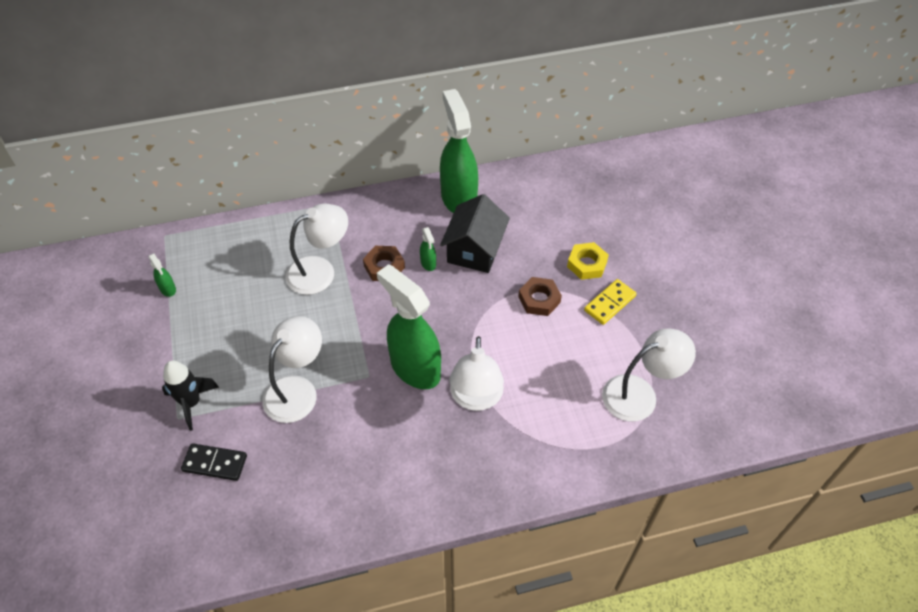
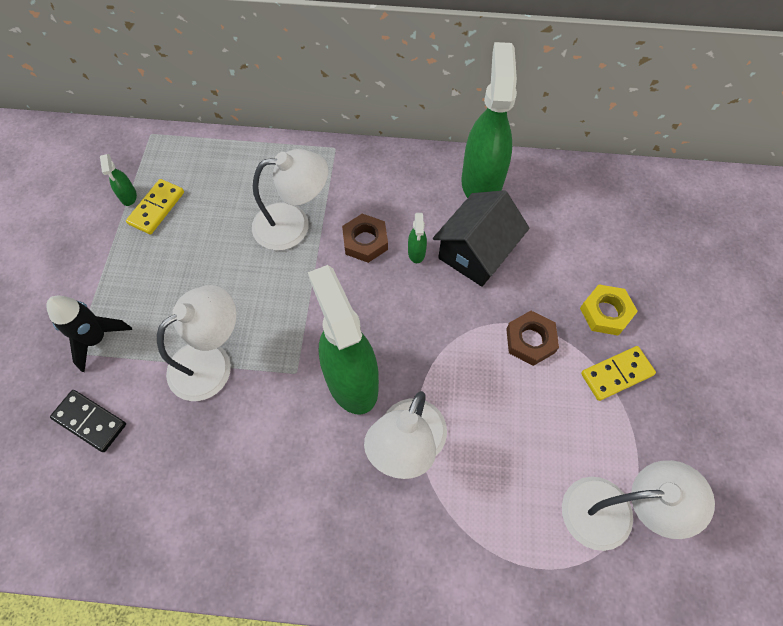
camera: 20 degrees right, 10 degrees up
none -> yellow domino [126,179,184,235]

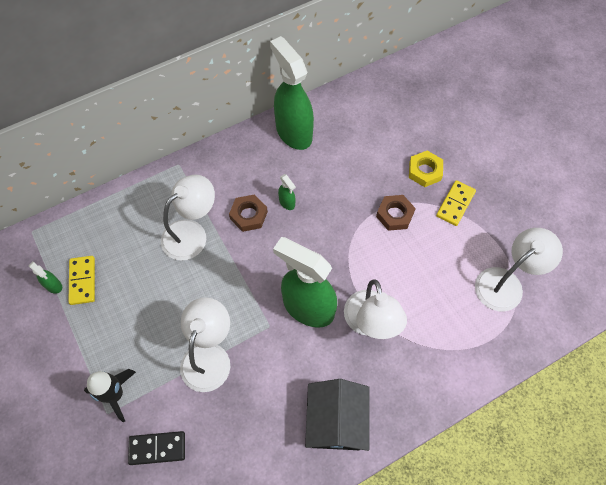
camera: 35 degrees left, 0 degrees up
black house [433,190,530,287] -> black house moved to [305,379,369,451]

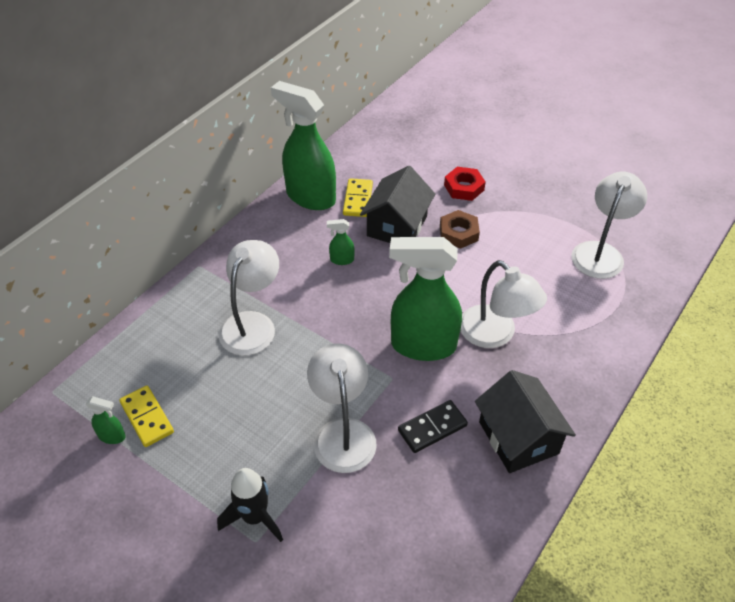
camera: 25 degrees left, 15 degrees down
black domino [128,431,185,465] -> black domino moved to [398,400,468,453]
brown nut [229,194,268,232] -> none
green spray bottle [278,174,296,210] -> green spray bottle turned 150 degrees clockwise [327,219,355,265]
yellow nut [409,150,443,187] -> red nut [444,167,486,201]
yellow domino [436,180,476,226] -> yellow domino moved to [343,178,373,217]
none -> black house [360,166,435,243]

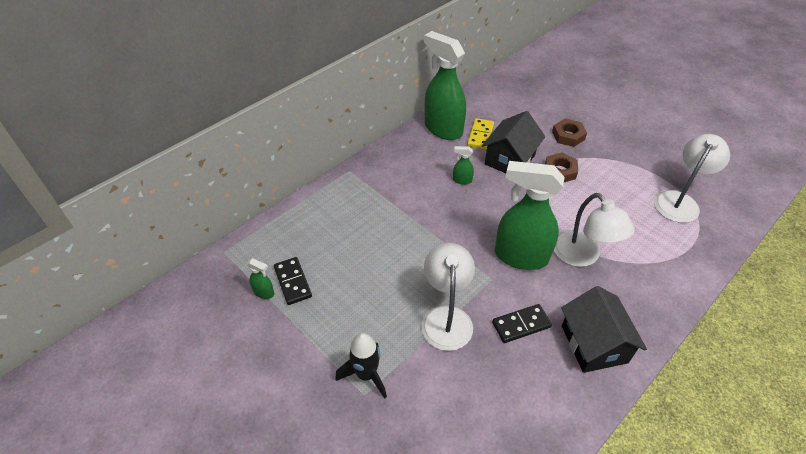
camera: 10 degrees right, 0 degrees up
yellow domino [119,386,174,447] -> black domino [274,257,312,305]
white lamp [219,240,279,356] -> none
red nut [444,167,486,201] -> brown nut [552,119,587,147]

